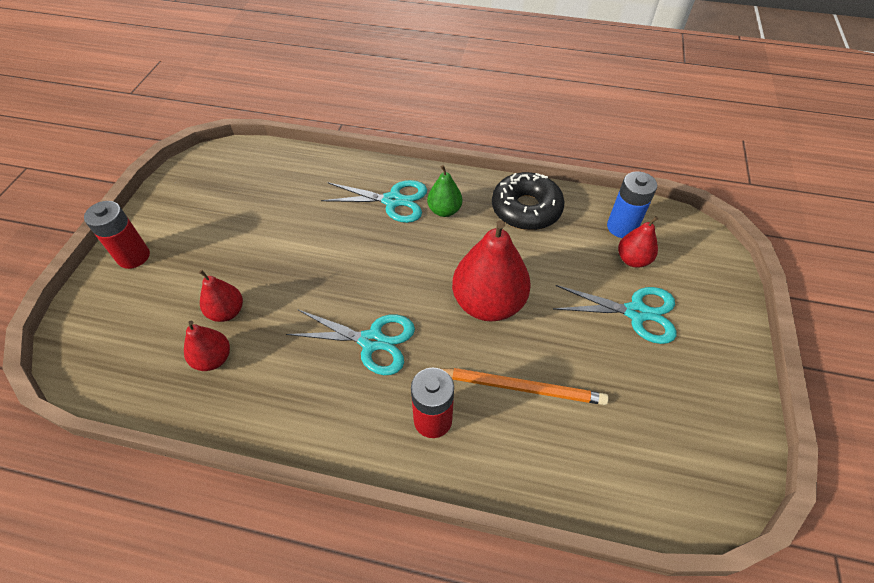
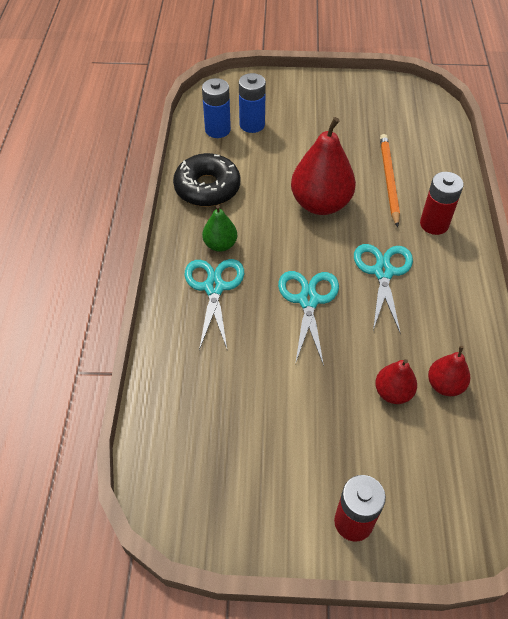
camera: 100 degrees left, 0 degrees up
turquoise scissors [553,285,676,344] -> turquoise scissors moved to [278,271,339,366]
red pear [618,216,658,268] -> blue battery [239,73,266,133]

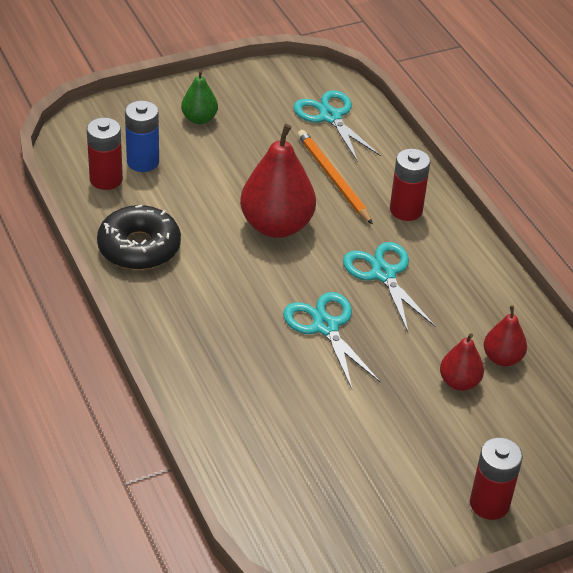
camera: 30 degrees left, 10 degrees down
turquoise scissors [185,259,244,350] -> turquoise scissors moved to [293,90,381,162]
blue battery [202,78,231,138] -> red battery [87,118,123,190]
green pear [202,205,237,252] -> green pear moved to [181,70,218,124]

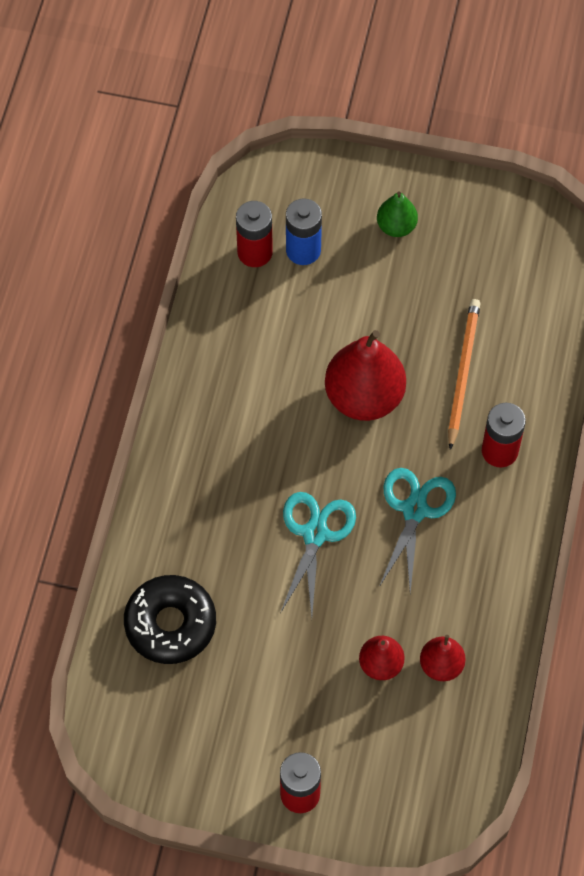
camera: 40 degrees right, 20 degrees up
black donut [97,205,181,270] -> black donut moved to [124,575,216,664]
turquoise scissors [293,90,381,162] -> none

